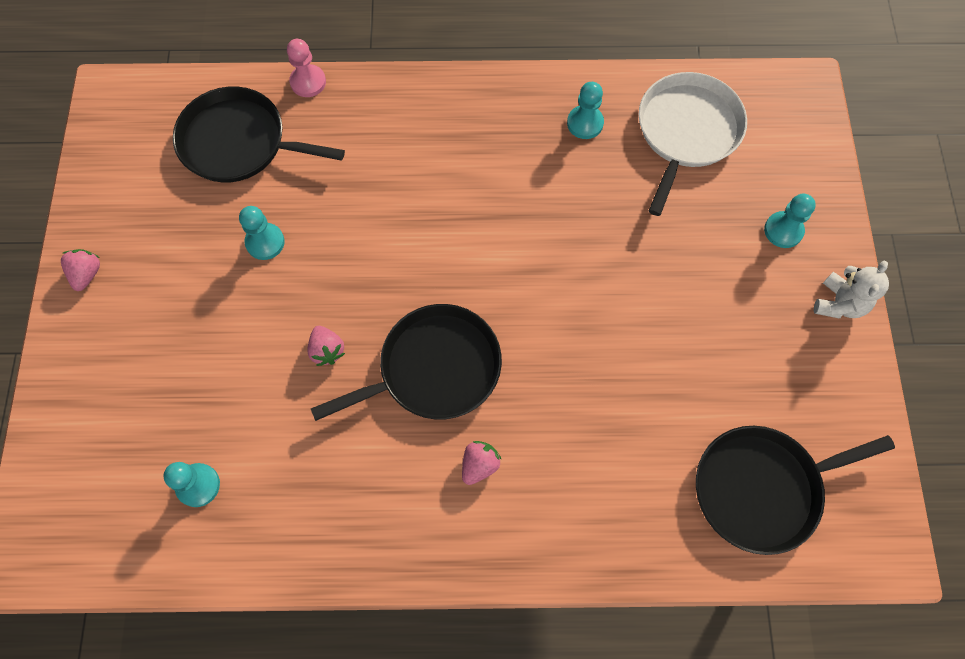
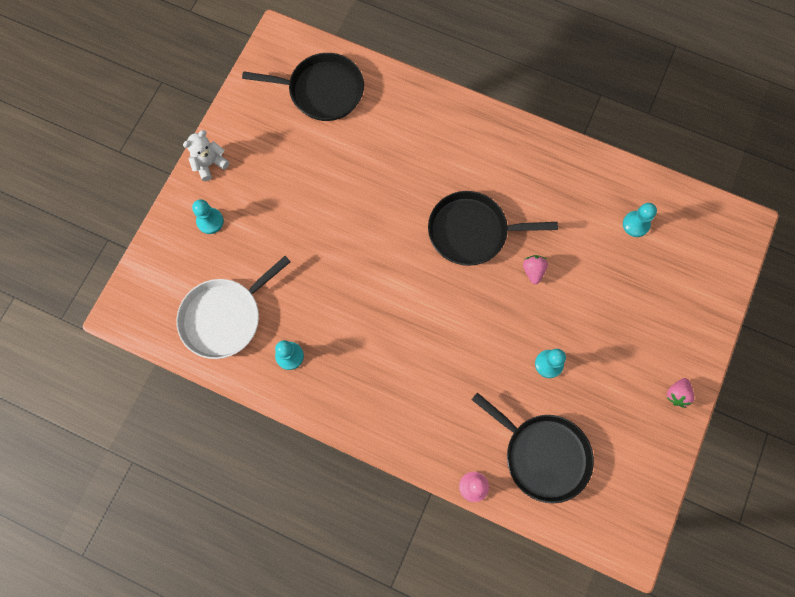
camera: 155 degrees left, 5 degrees up
pink strawberry [462,441,502,485] -> none

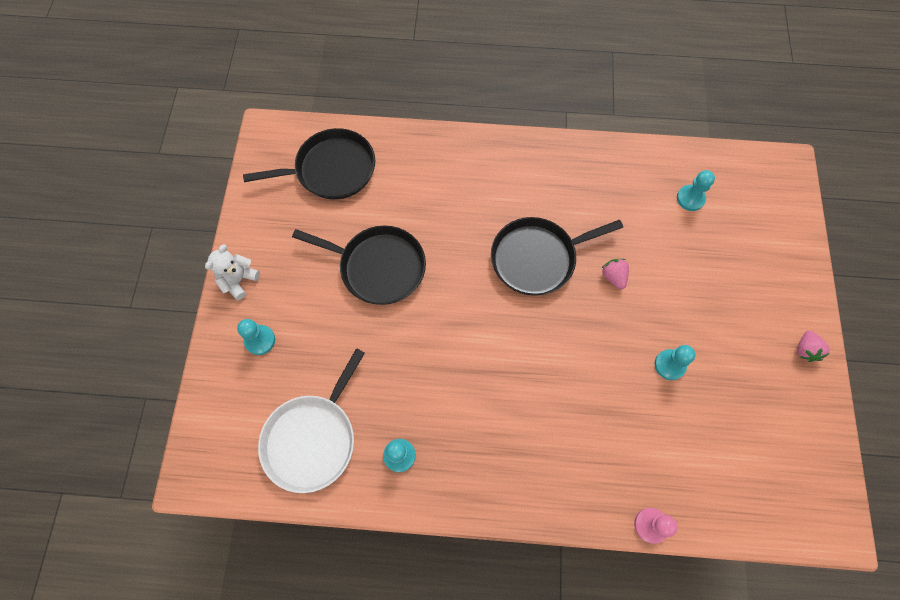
camera: 20 degrees left, 5 degrees down
black pan [472,393,594,503] -> black pan moved to [292,226,426,305]

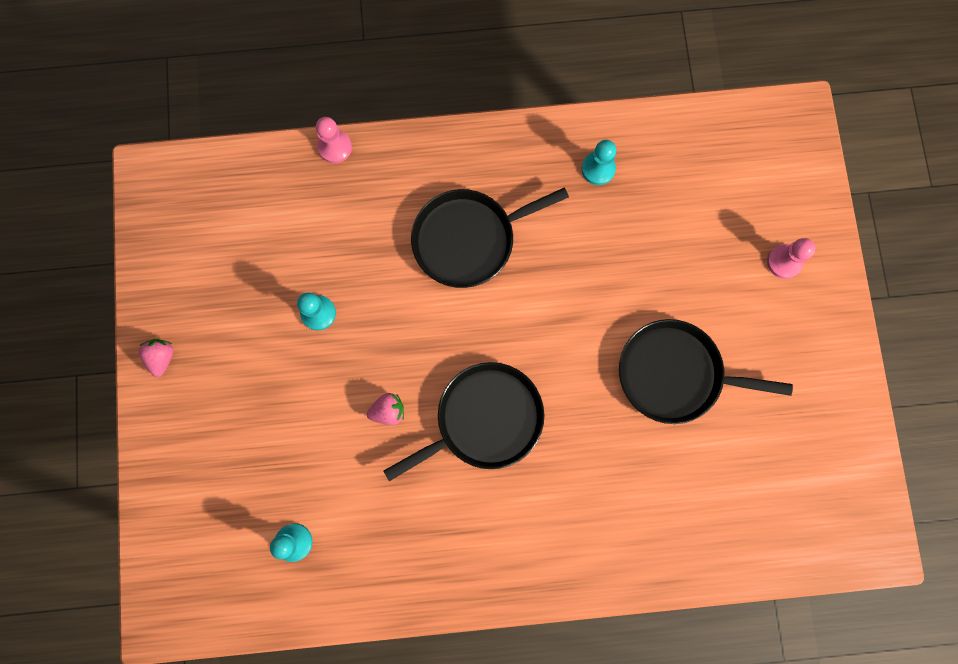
camera: 170 degrees right, 10 degrees up
white teddy bear [205,244,260,300] -> none
turquoise pawn [237,319,275,355] -> pink pawn [767,238,815,279]
black pan [243,128,375,200] -> black pan moved to [411,188,569,288]
white pan [258,348,365,493] -> none
pink strawberry [602,259,629,289] -> pink strawberry turned 75 degrees counterclockwise [367,393,404,425]

